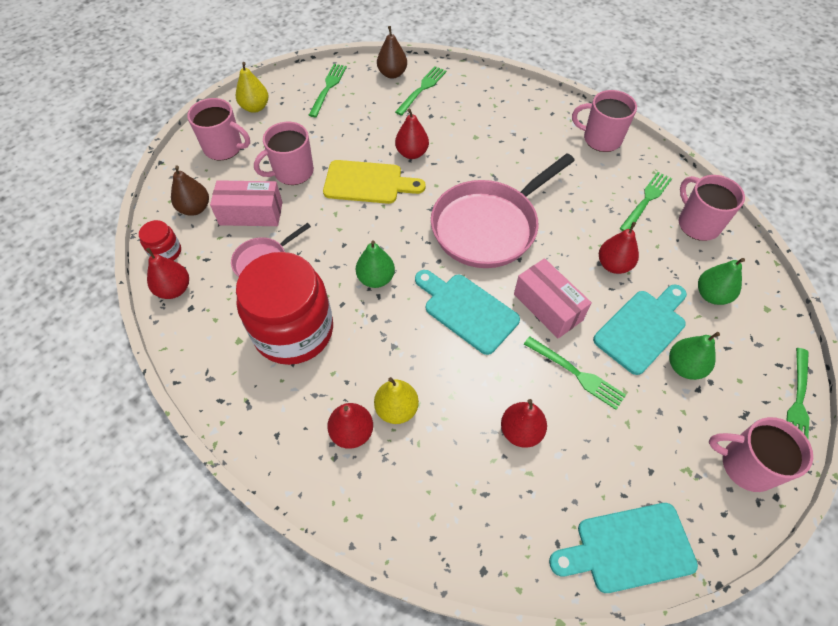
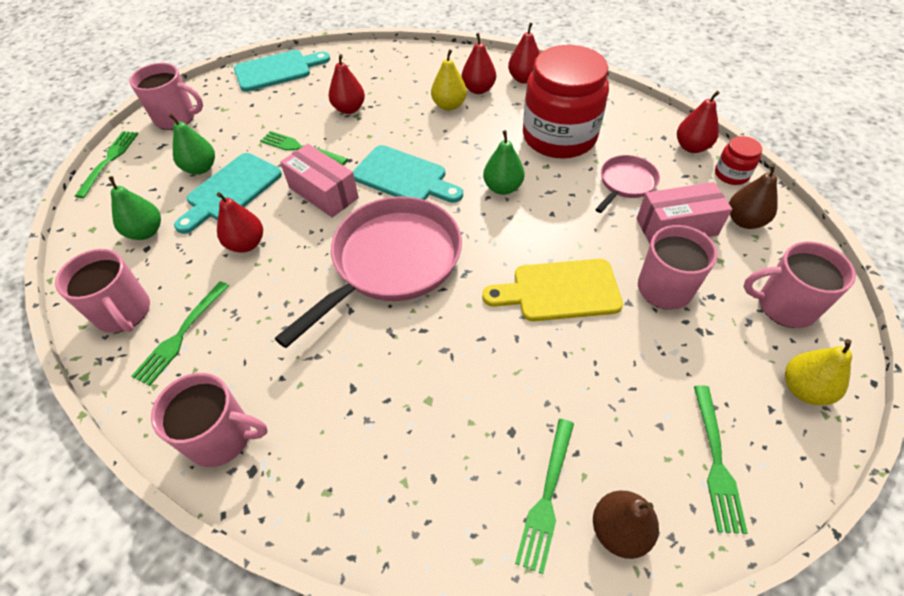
camera: 170 degrees right, 5 degrees down
red pear [395,108,429,159] -> red pear moved to [508,23,540,84]

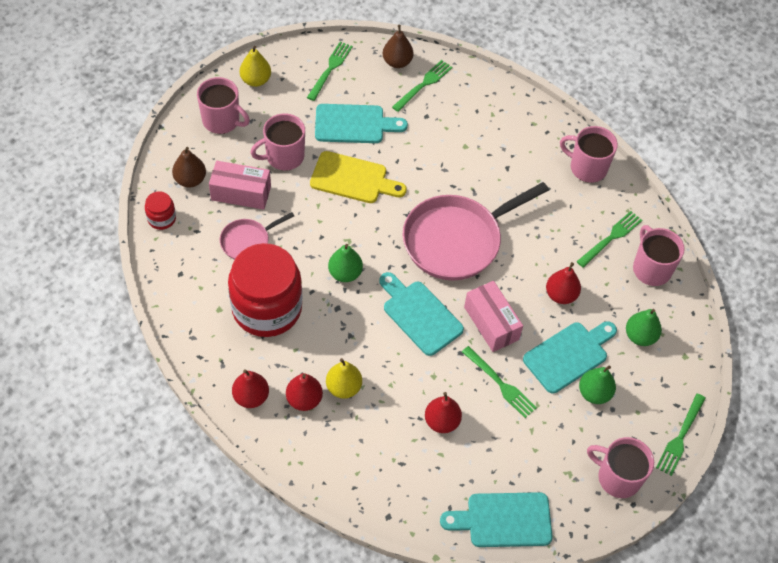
camera: 165 degrees left, 5 degrees up
red pear [677,91,720,153] -> none
none -> turquoise cutting board [315,104,408,143]

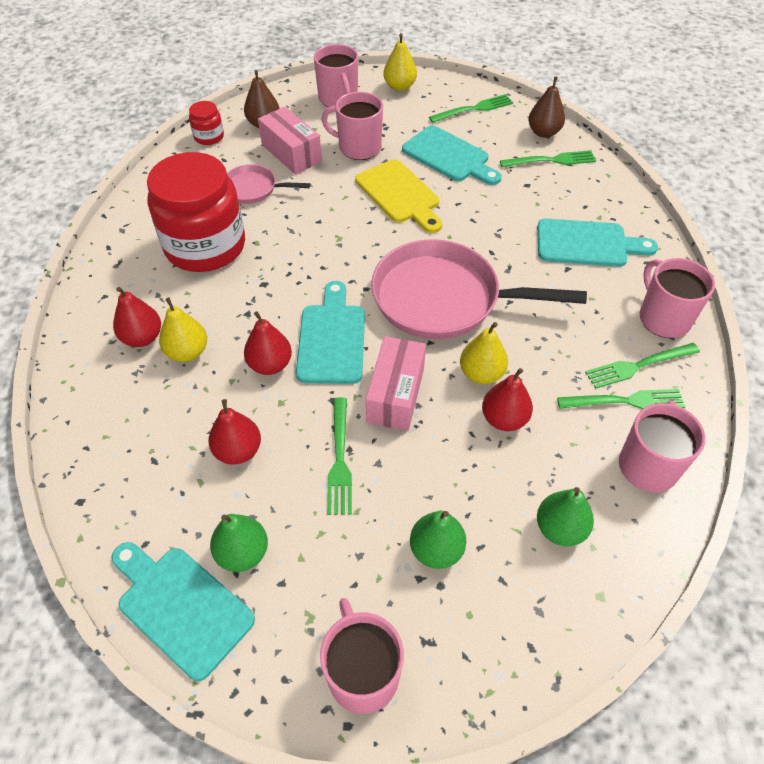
camera: 45 degrees right, 5 degrees down
red pear [232,369,269,408] -> red pear moved to [244,311,292,375]
green pear [328,244,363,282] -> green pear moved to [210,514,268,572]
turquoise cutting board [523,321,617,393] -> turquoise cutting board moved to [537,218,658,267]
green fork [656,393,706,476] -> green fork moved to [585,343,700,389]
none -> yellow pear [460,322,508,384]

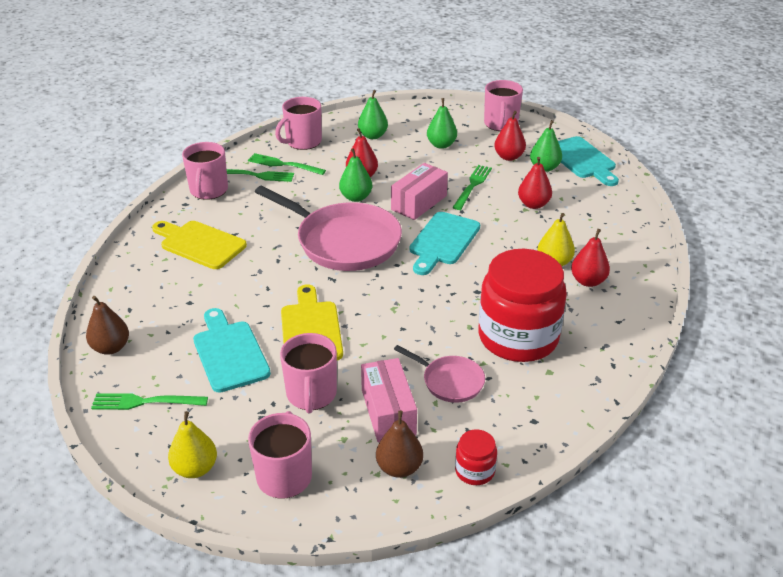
camera: 155 degrees left, 15 degrees down
red pear [244,311,292,375] -> red pear moved to [494,111,526,161]
pink mug [321,92,383,160] -> pink mug turned 45 degrees clockwise [280,333,337,414]
yellow pear [460,322,508,384] -> green pear [339,148,373,202]
green fork [500,150,596,167] -> none
turquoise cutting board [537,218,658,267] -> yellow cutting board [152,221,247,269]

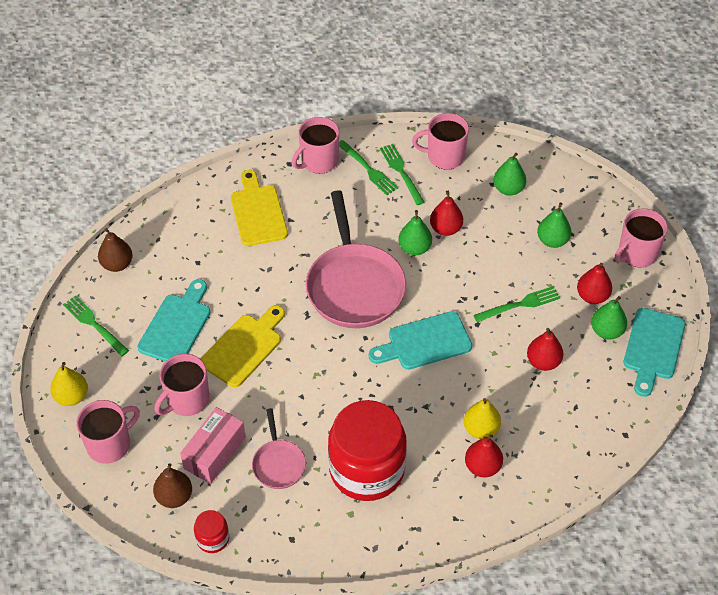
camera: 45 degrees right, 15 degrees up
pink box [391,163,448,220] -> none

